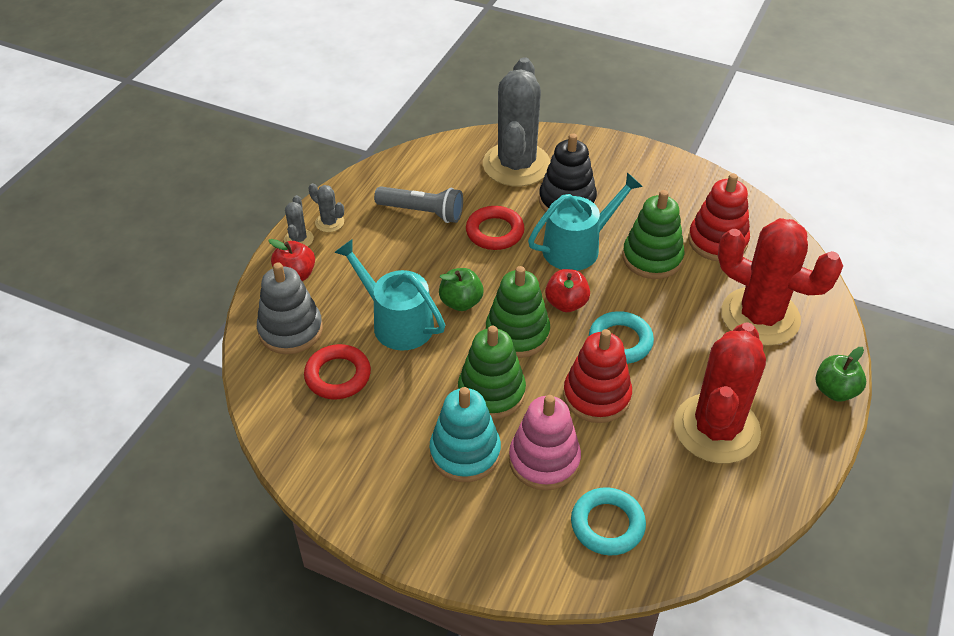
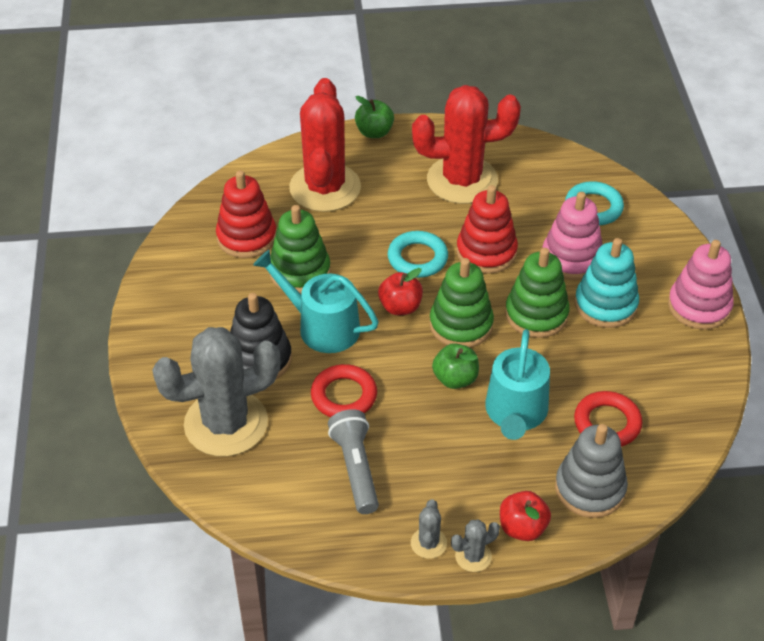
camera: 120 degrees left, 0 degrees up
none -> pink stacking toy [668,240,734,330]

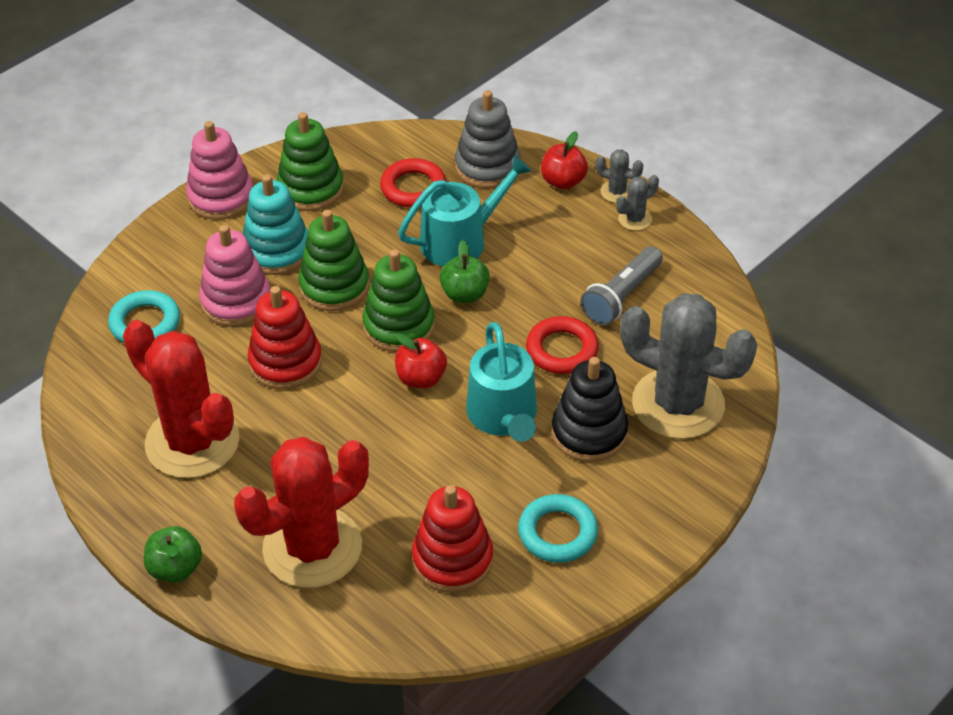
camera: 130 degrees left, 0 degrees up
green stacking toy [269,205,331,294] -> green stacking toy moved to [277,112,344,211]
turquoise ring [388,231,448,278] -> turquoise ring moved to [518,494,598,563]

